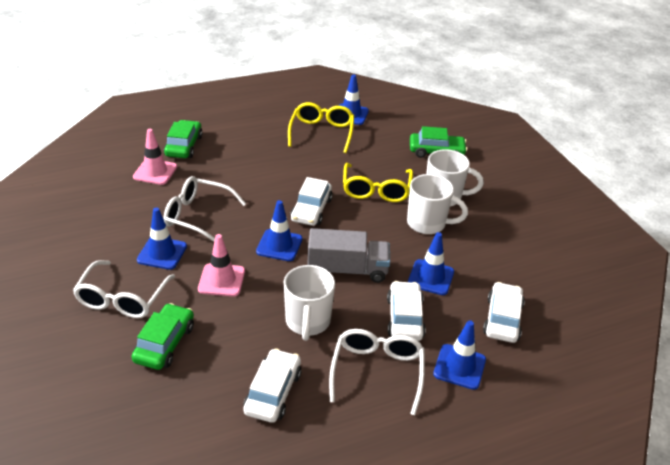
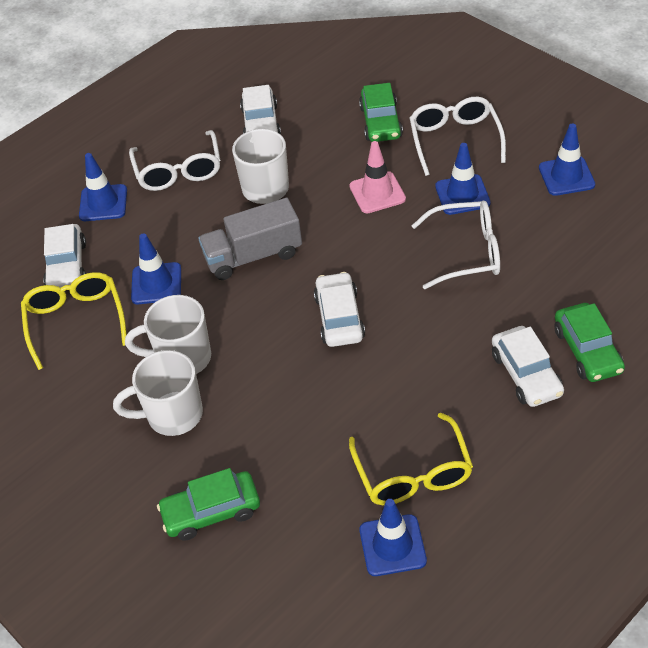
camera: 165 degrees right, 10 degrees up
pink traffic cone [133,129,177,185] -> none
blue traffic cone [256,200,302,261] -> blue traffic cone moved to [539,123,595,196]
yellow glasses [343,163,413,202] -> yellow glasses moved to [21,272,127,370]
white car [387,281,426,341] -> white car moved to [492,326,564,407]

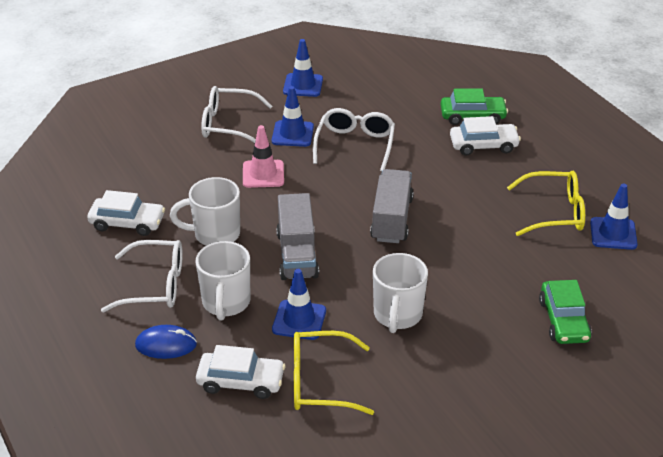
camera: 80 degrees left, 10 degrees down
blue traffic cone [79,153,127,221] -> blue mouse [135,325,197,359]
white mug [113,350,203,436] -> white mug moved to [196,241,250,321]
white car [314,272,365,347] -> grey truck [370,169,414,243]
green car [359,83,403,142] -> none

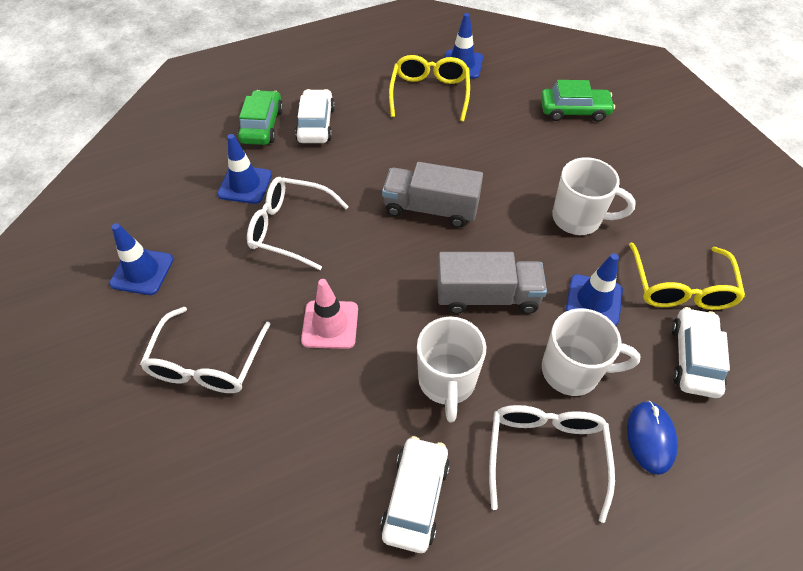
camera: 85 degrees left, 15 degrees up
blue traffic cone [272,86,314,147] -> blue traffic cone moved to [217,134,272,204]

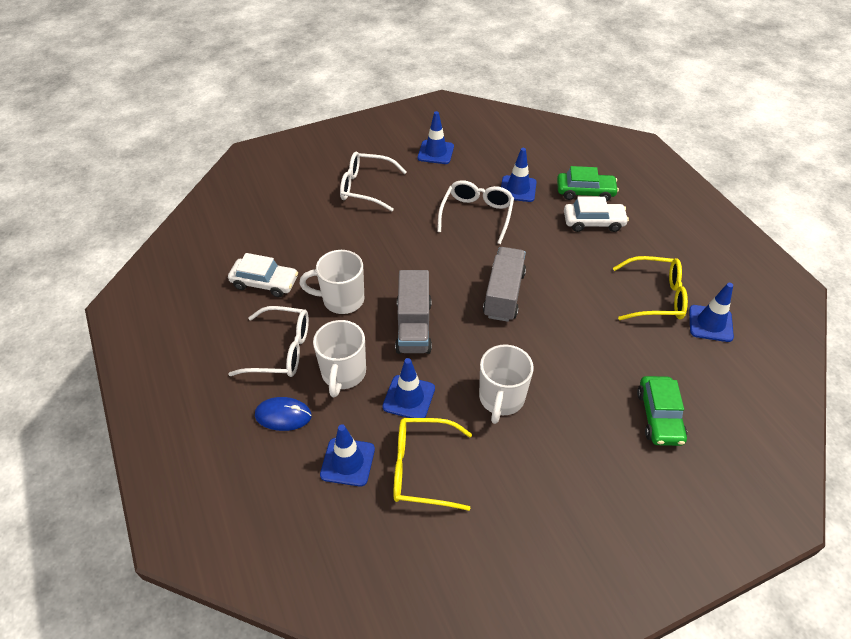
camera: 90 degrees right, 5 degrees down
pink traffic cone [301,279,358,349] -> none
white car [672,307,730,398] -> blue traffic cone [320,424,375,487]

